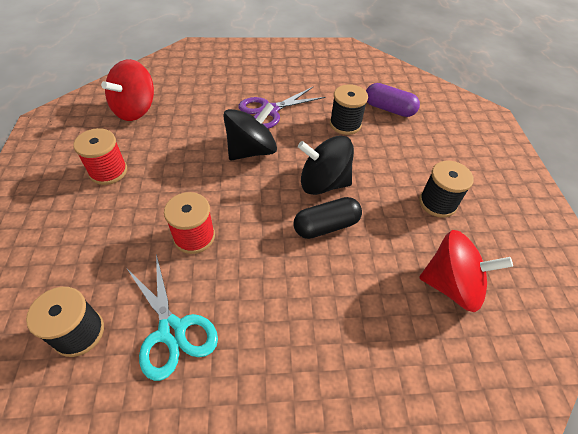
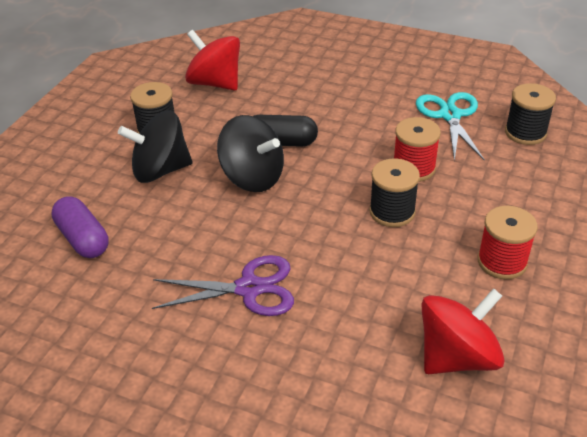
camera: 150 degrees left, 10 degrees down
black spinning top [223,102,277,160] -> black spinning top moved to [118,110,192,183]
black spool [330,84,368,135] -> black spool moved to [369,158,420,227]

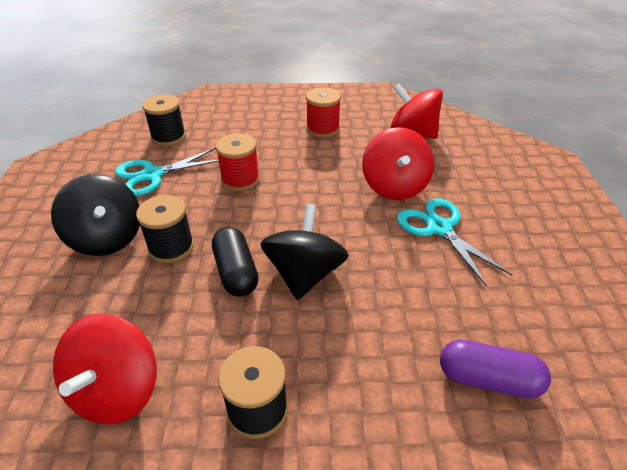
camera: 115 degrees left, 0 degrees up
purple capsule [51,196,109,258] -> purple capsule turned 75 degrees clockwise [440,340,551,399]
black spinning top [118,110,192,183] -> black spinning top moved to [51,174,140,256]
purple scissors [152,255,294,316] -> turquoise scissors [397,198,512,287]
black spool [369,158,420,227] -> black spool moved to [136,195,194,263]
none -> red spinning top [362,127,434,200]

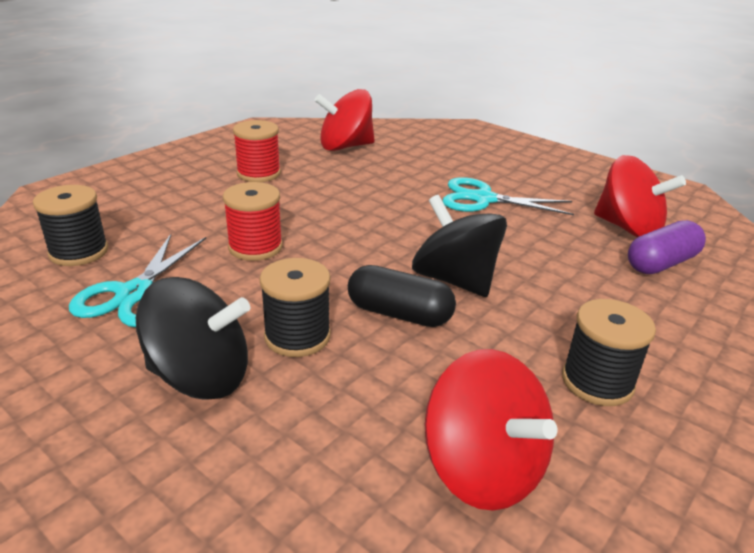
camera: 50 degrees left, 10 degrees down
red spinning top [362,127,434,200] -> red spinning top moved to [594,155,686,238]

